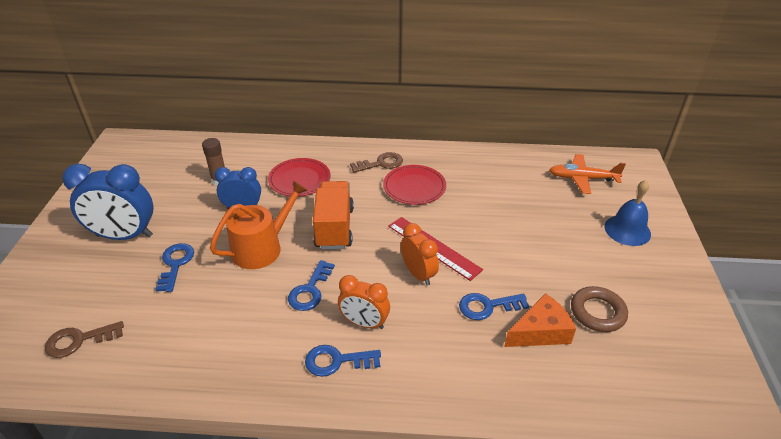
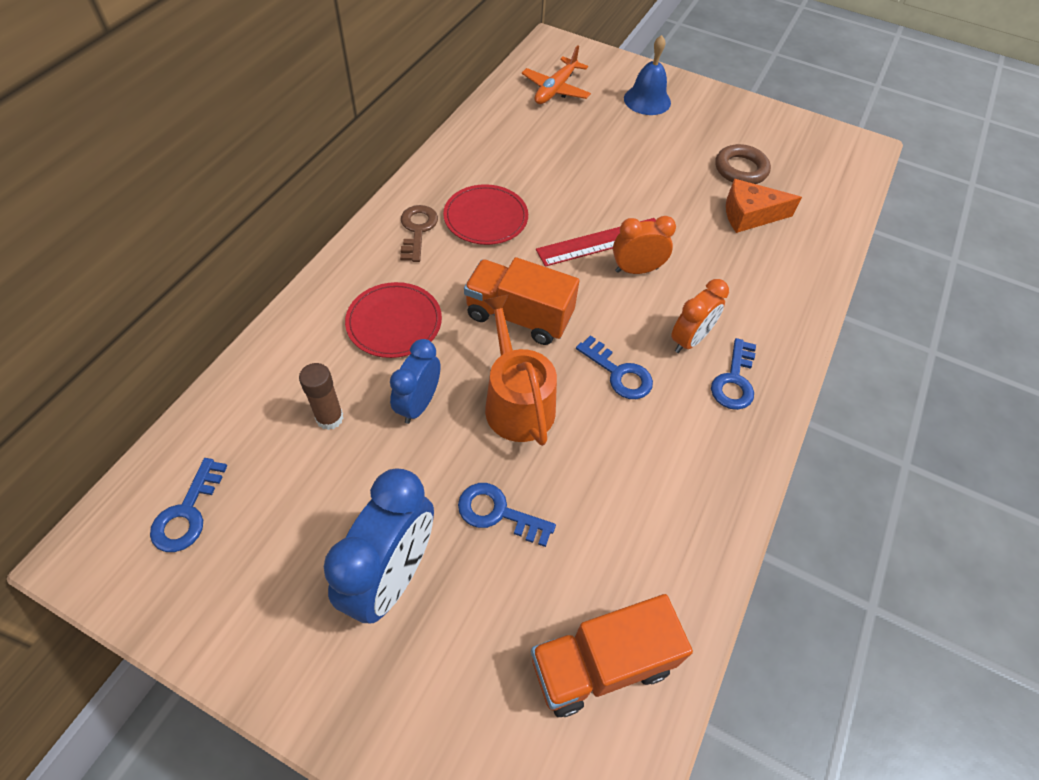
camera: 70 degrees left, 15 degrees up
brown key [45,321,124,358] -> orange truck [531,594,693,717]
blue key [459,293,529,320] -> blue key moved to [150,458,227,552]
orange cheese [504,293,576,347] -> orange cheese turned 90 degrees counterclockwise [726,179,802,233]

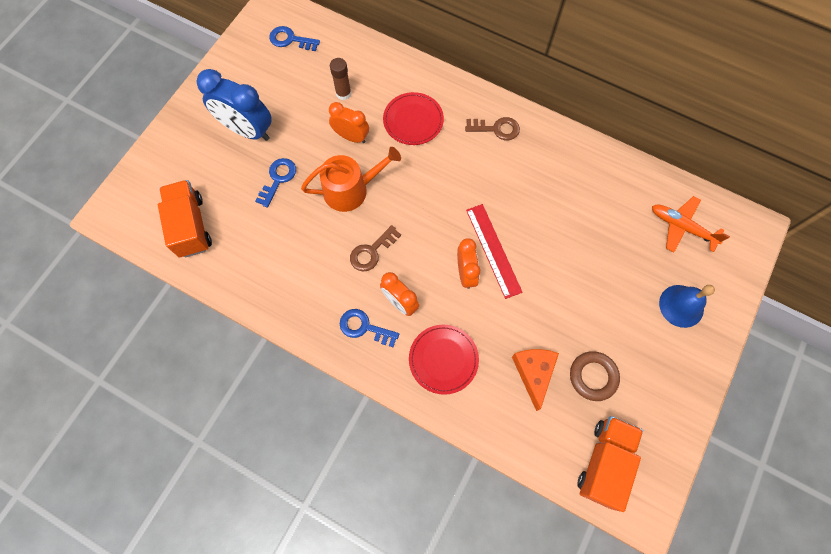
camera: 95 degrees right, 15 degrees up
blue clock [390,339,440,424] -> orange clock [329,102,369,143]
red plate [443,184,528,245] -> red plate moved to [409,325,479,395]
orange truck [464,257,580,345] -> orange truck moved to [577,416,643,512]
blue key [576,335,653,399] -> brown key [350,225,401,272]

